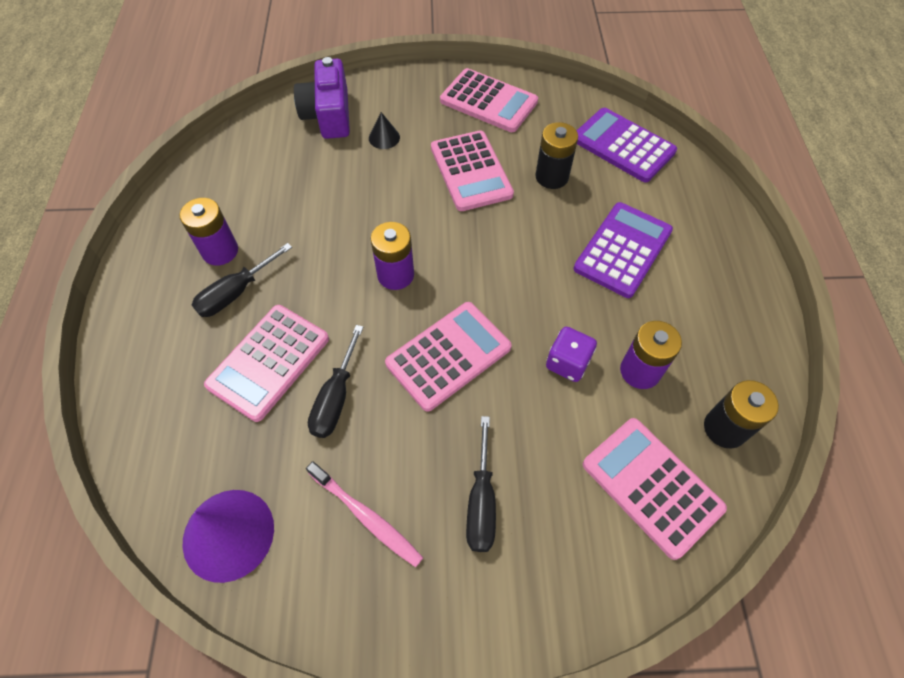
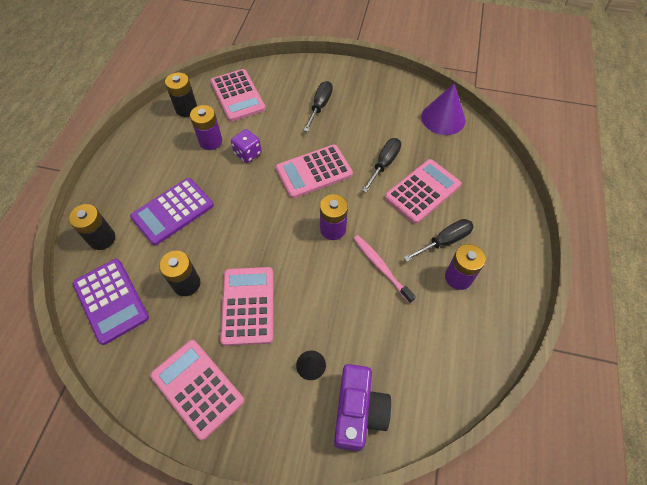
camera: 165 degrees left, 0 degrees up
pink toothbrush [306,461,423,567] -> pink toothbrush moved to [354,235,416,303]
none -> black battery [69,204,115,250]

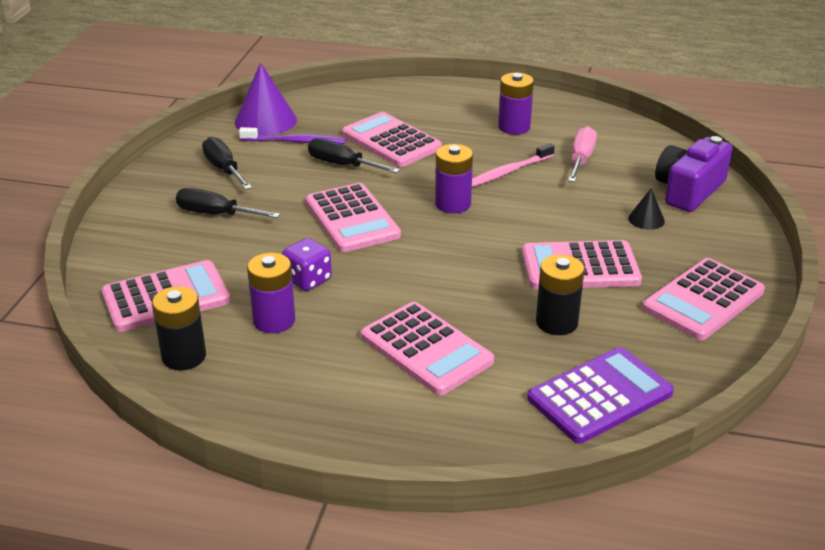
camera: 90 degrees left, 25 degrees down
black battery [69,204,115,250] -> none
purple calculator [130,178,214,246] -> pink calculator [361,302,494,395]
purple camera [334,364,392,451] -> purple camera turned 60 degrees counterclockwise [655,136,733,212]
black screwdriver [404,219,474,262] -> black screwdriver moved to [202,137,252,190]
none -> purple toothbrush [239,127,346,144]
none -> pink screwdriver [568,126,597,182]

